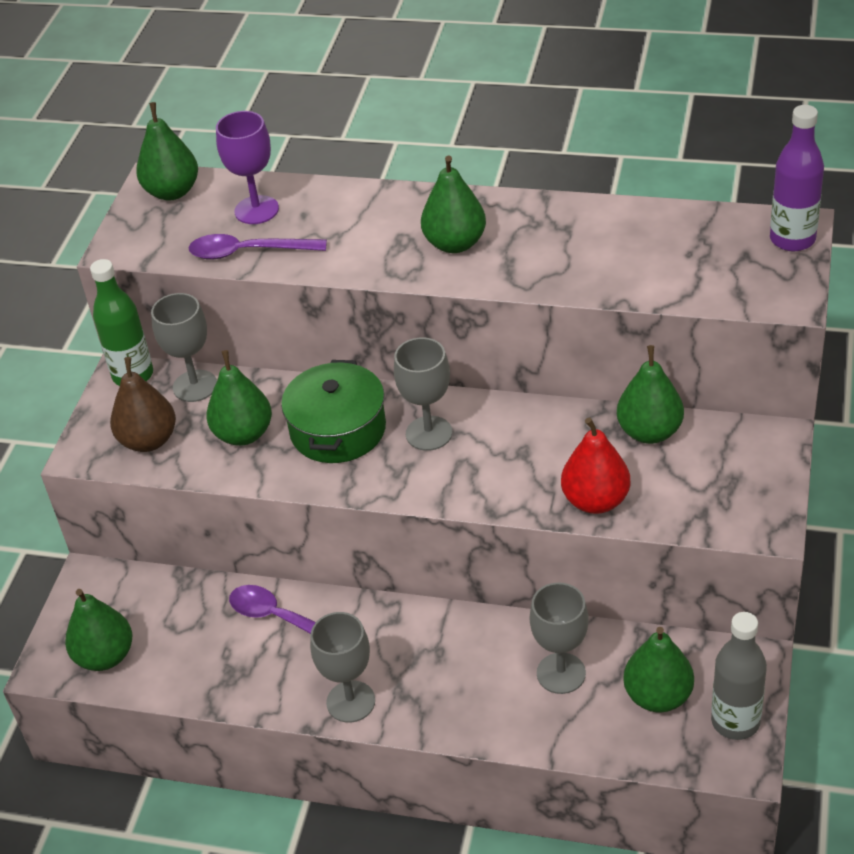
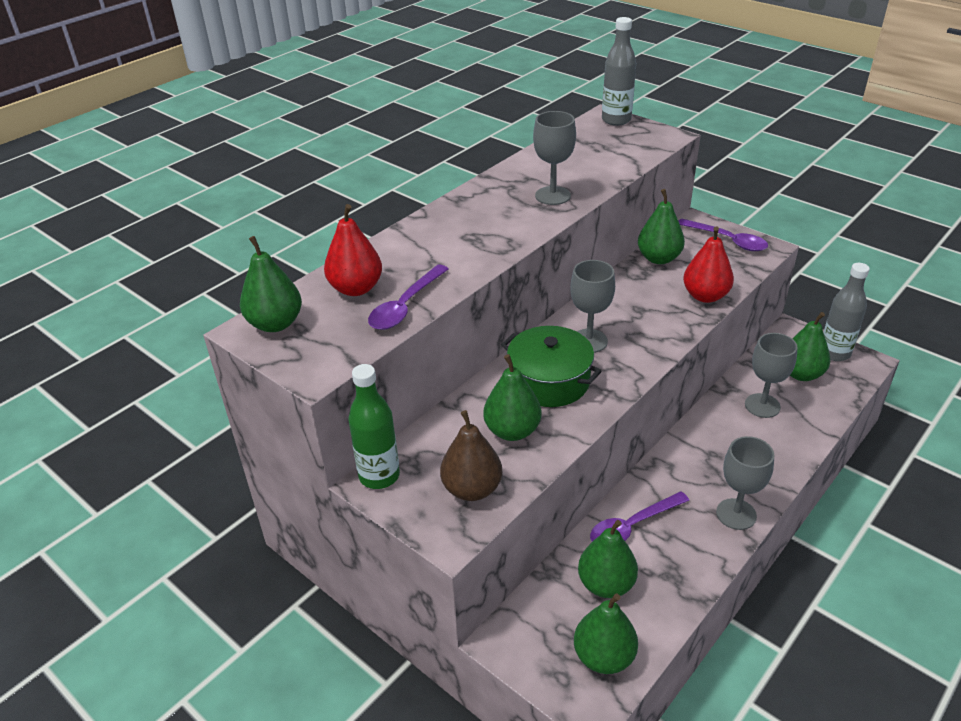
camera: 65 degrees left, 5 degrees down
grey goblet [151,293,217,402] -> grey goblet moved to [533,111,576,205]
purple goblet [216,111,279,224] -> red pear [324,204,382,296]
green pear [421,155,486,253] -> green pear moved to [578,520,638,598]
purple bottle [770,105,824,252] -> grey bottle [602,17,636,126]
none -> purple spoon [679,219,768,251]

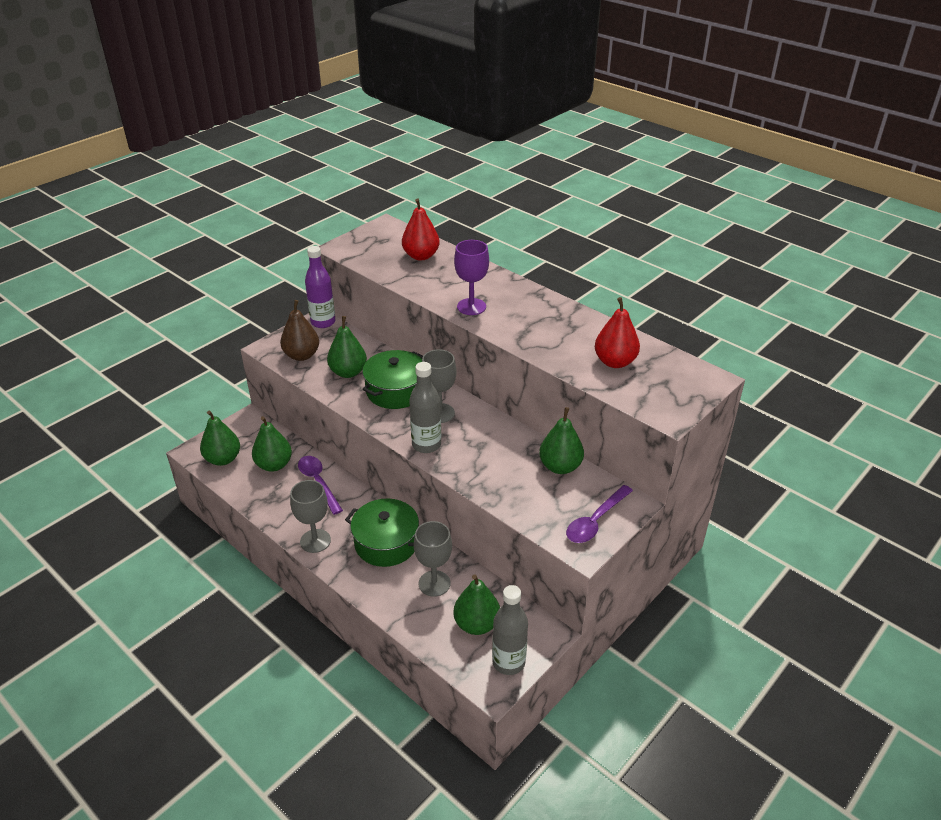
camera: 90 degrees right, 0 degrees up
green pear [240,236,302,332] -> none
green bottle [348,364,400,489] -> purple bottle [305,246,335,328]
purple spoon [368,264,448,330] -> none
grey goblet [533,111,576,205] -> none
grey bottle [602,17,636,126] -> grey bottle moved to [409,362,441,453]
red pear [683,227,734,303] -> red pear moved to [595,297,640,368]
none -> green pot [345,499,419,567]
none -> purple goblet [454,240,489,315]

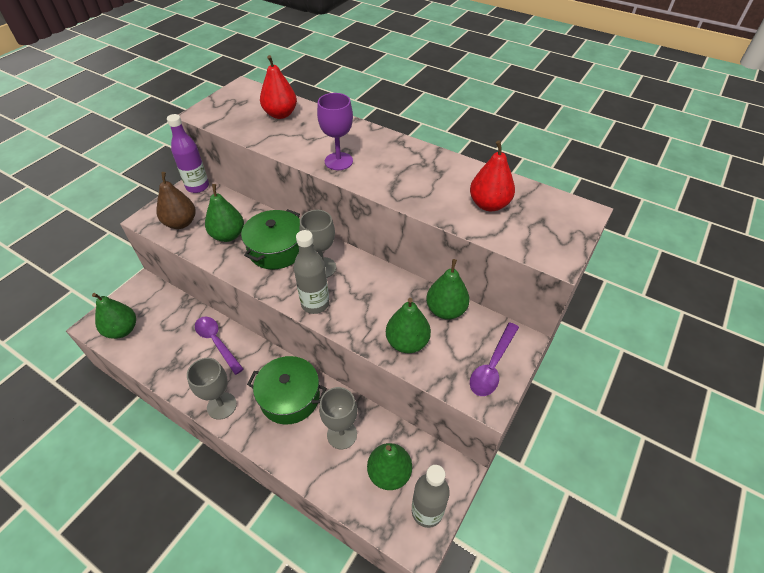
camera: 10 degrees left, 10 degrees up
green pear [252,416,292,472] -> green pear moved to [386,298,431,353]

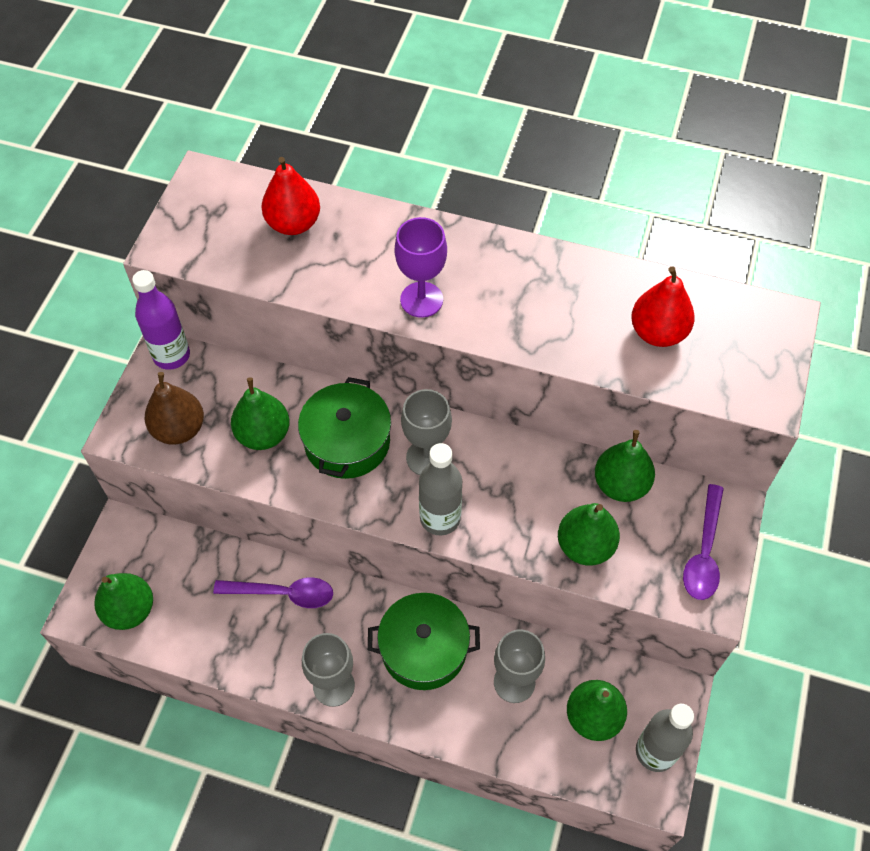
camera: 15 degrees left, 10 degrees up
purple spoon [195,317,244,375] -> purple spoon turned 150 degrees clockwise [213,577,333,608]

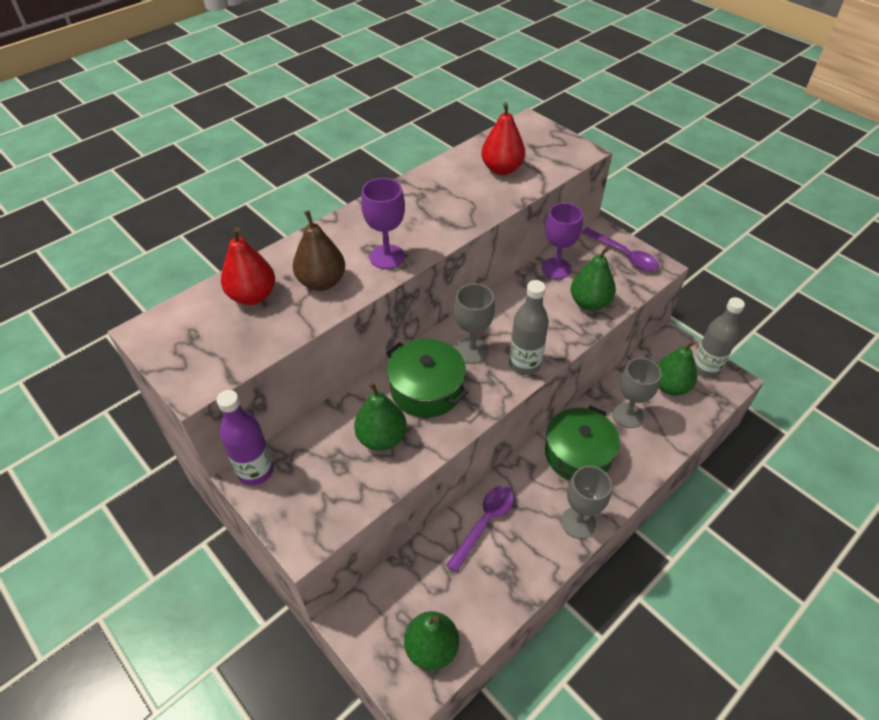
camera: 60 degrees left, 10 degrees down
brown pear [145,372,204,445] -> brown pear moved to [293,210,345,291]
green pear [595,430,655,502] -> purple goblet [541,203,583,279]

